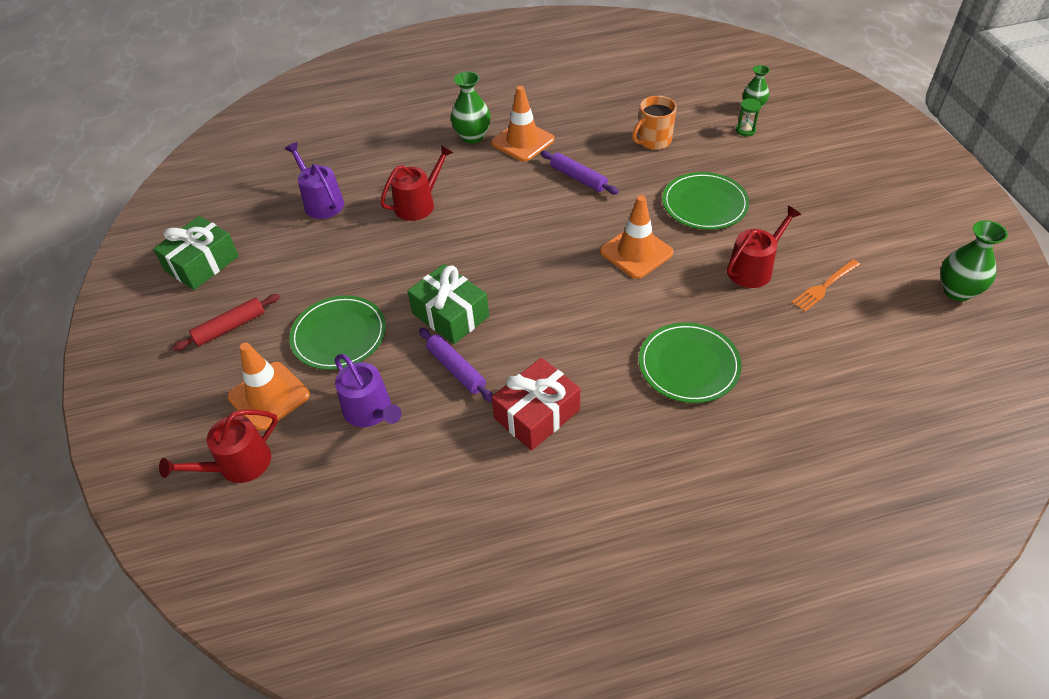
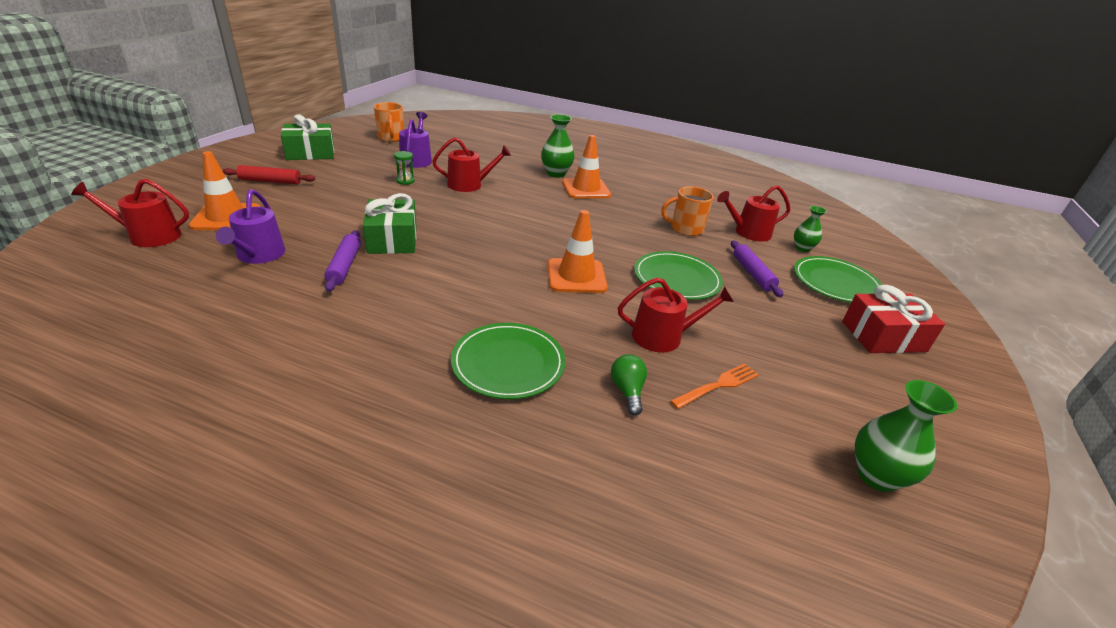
camera: 30 degrees right, 15 degrees down
green plate [289,295,386,370] -> green plate moved to [794,256,882,303]
red gift [491,358,580,451] -> red gift moved to [842,285,945,353]
purple rolling pin [540,151,619,194] -> purple rolling pin moved to [731,240,783,297]
green hourglass [736,98,761,136] -> green hourglass moved to [394,151,415,185]
orange fork [791,259,860,312] -> orange fork turned 150 degrees clockwise [670,363,759,409]
none -> orange mug [374,102,404,142]
none -> green light bulb [611,354,647,416]
none -> red watering can [717,185,790,241]

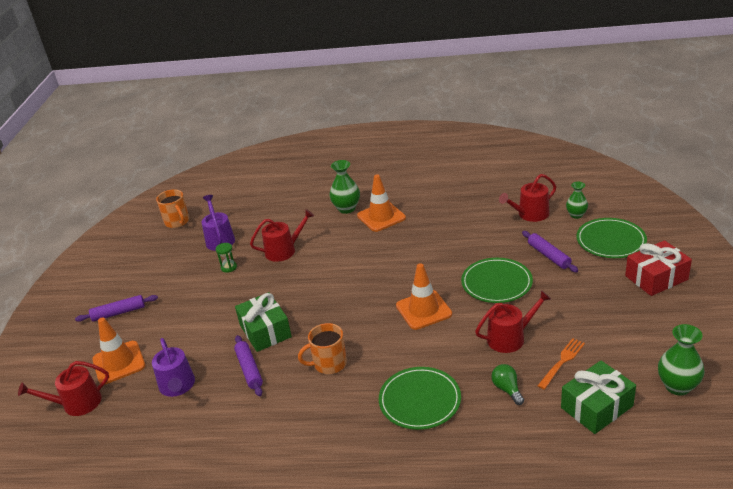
camera: 10 degrees left, 0 degrees up
red rolling pin [222,165,315,184] -> purple rolling pin [75,295,158,322]
green gift [281,114,334,160] -> green gift moved to [561,361,636,434]
orange mug [661,187,714,236] -> orange mug moved to [298,323,347,374]

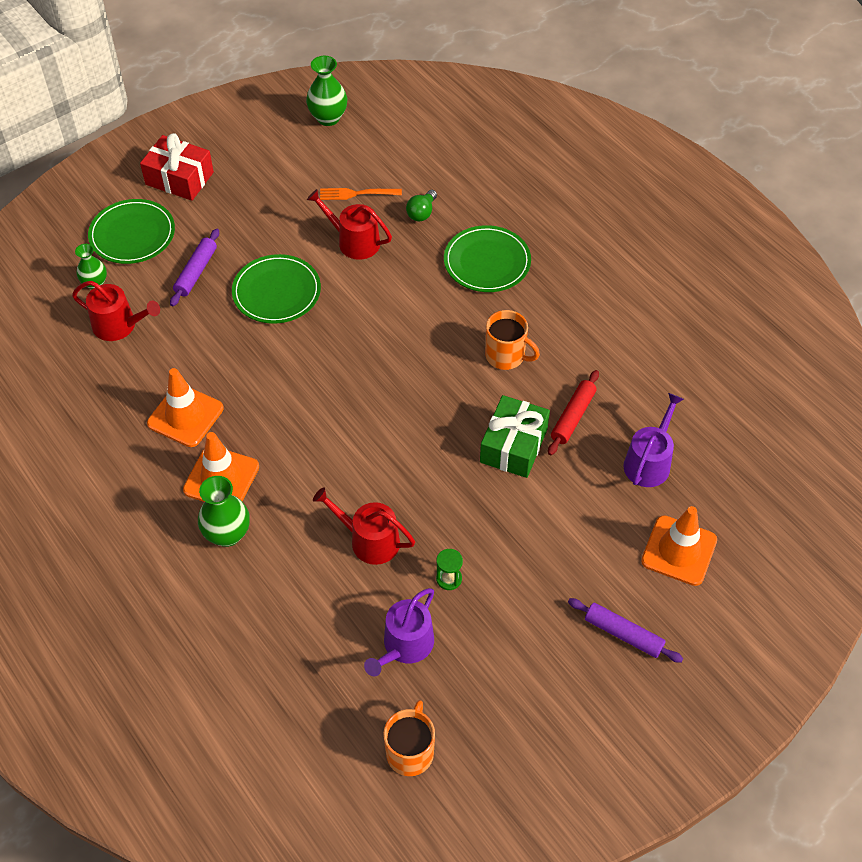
camera: 135 degrees left, 20 degrees up
red watering can [18,361,109,416] -> none
purple rolling pin [234,335,263,396] -> red rolling pin [548,370,599,455]
orange traffic cone [396,263,452,330] -> orange traffic cone moved to [147,368,224,447]
green gift [561,361,636,434] -> none

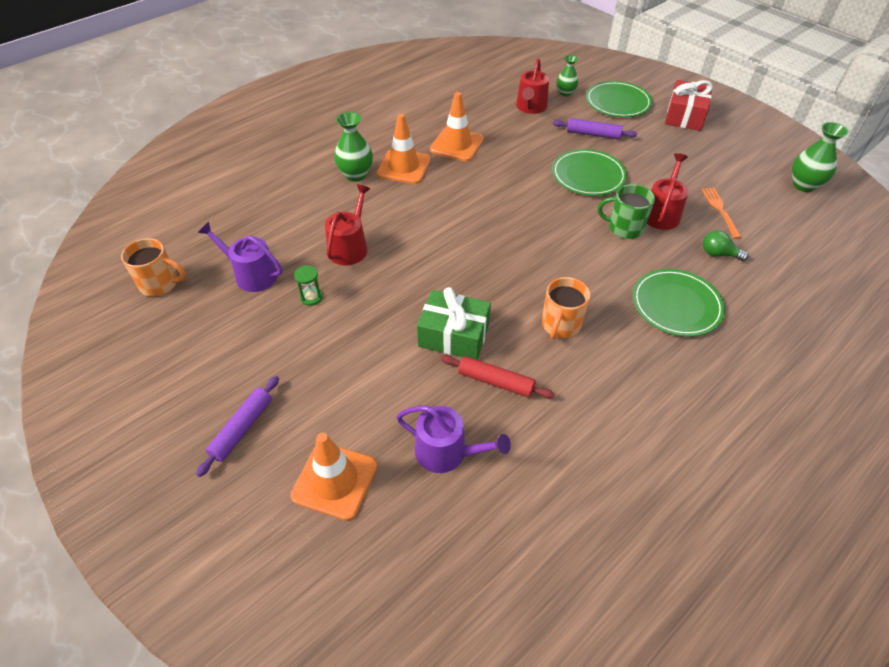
camera: 85 degrees right, 5 degrees down
none -> green mug [598,184,655,239]

